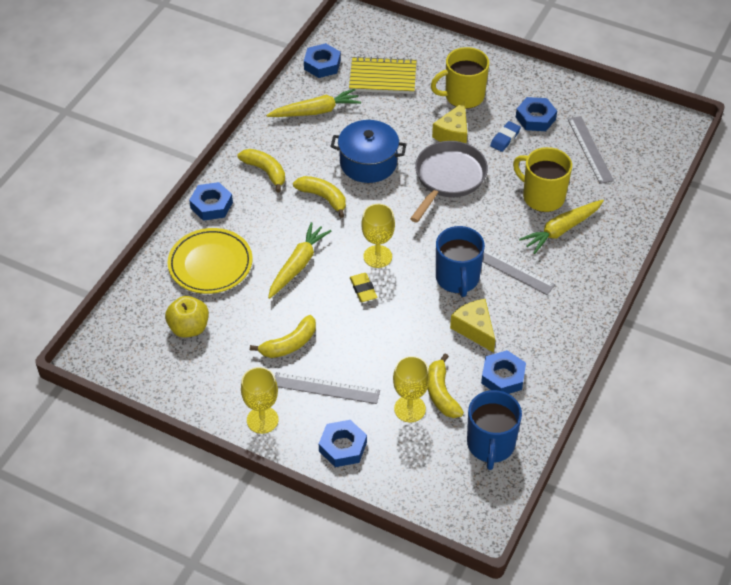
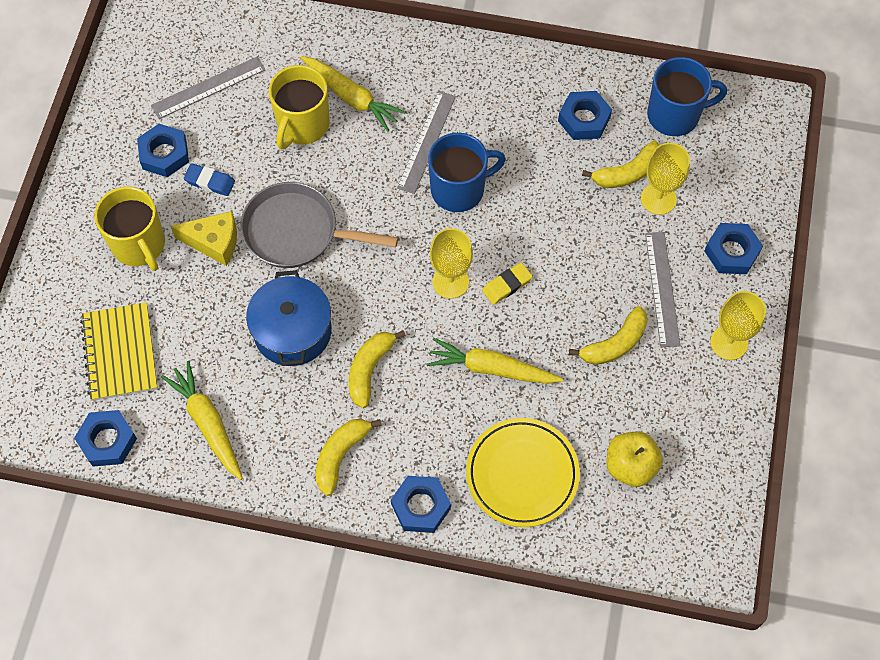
camera: 105 degrees left, 15 degrees up
yellow banana [250,315,316,358] -> yellow banana turned 105 degrees clockwise [569,306,648,365]
yellow cheese [450,299,495,353] -> none

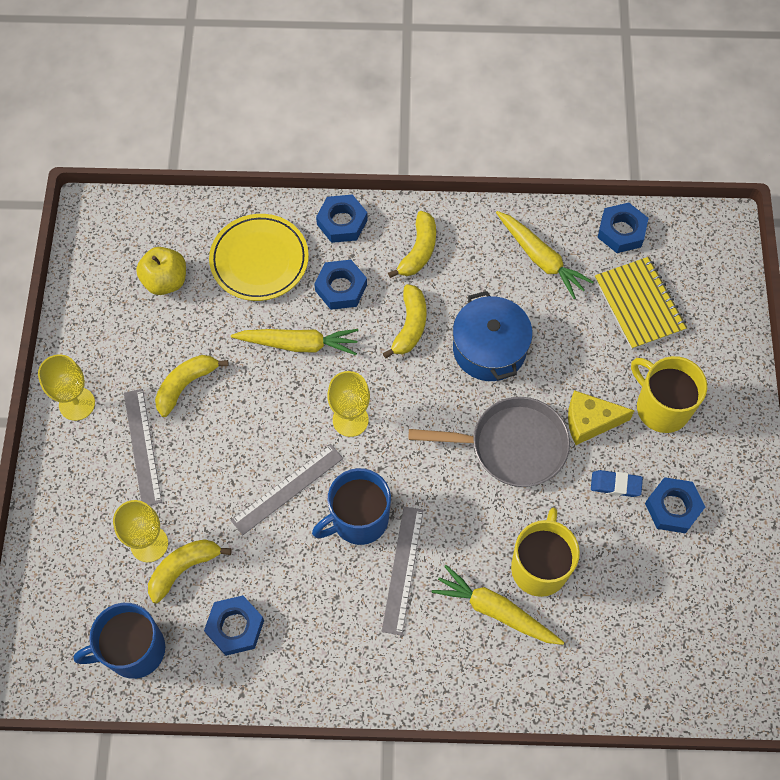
camera: 170 degrees right, 0 degrees up
grey ruler [151,57,265,119] -> grey ruler moved to [231,444,343,535]
yellow eraser [482,262,533,305] -> none
blue nut [704,223,763,274] -> blue nut moved to [314,260,367,310]

